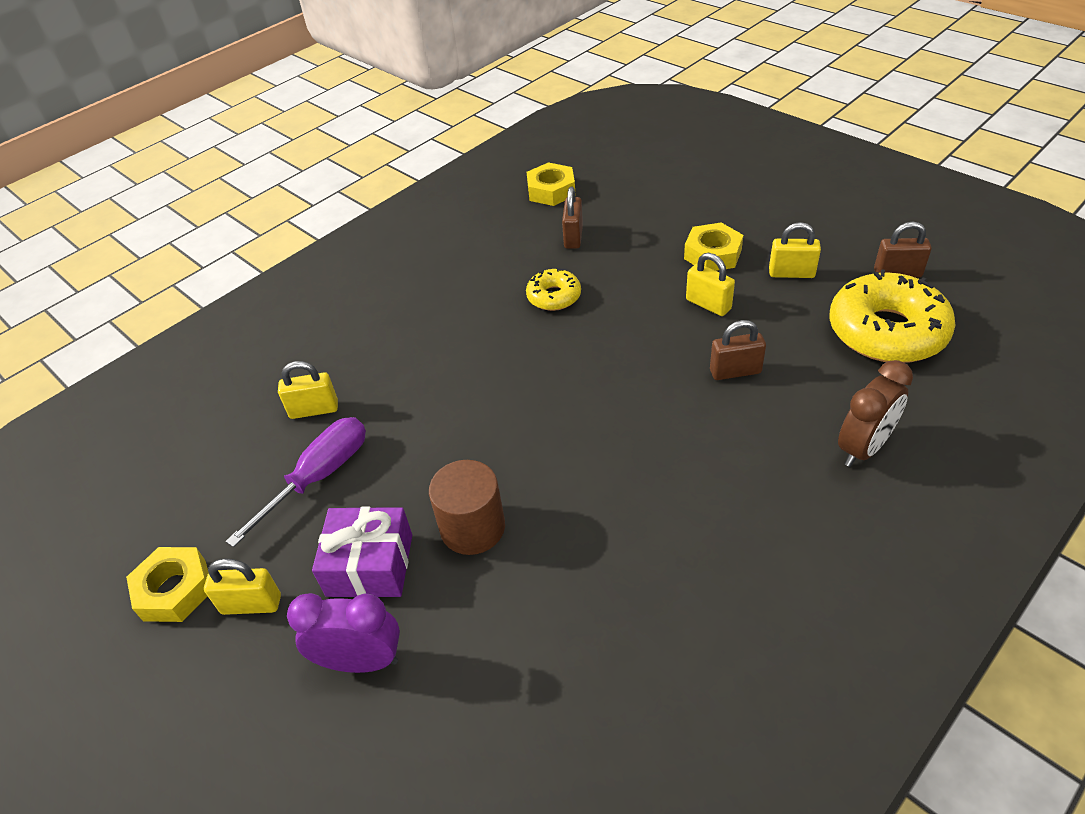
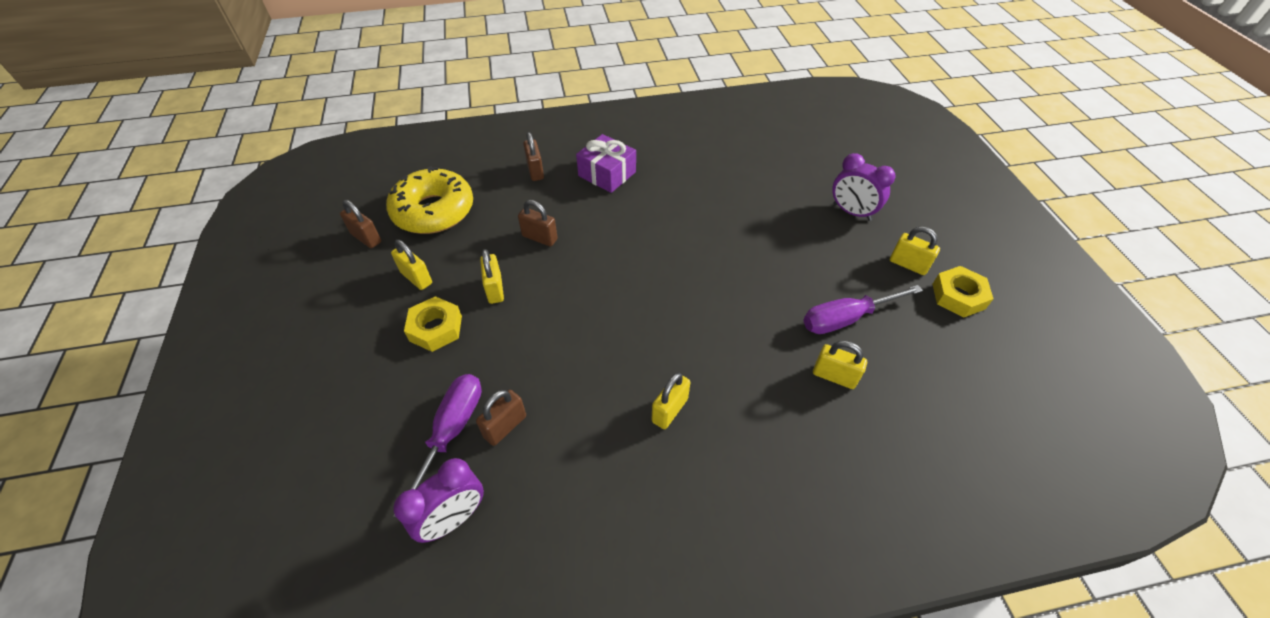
camera: 150 degrees left, 5 degrees up
purple gift [312,506,412,597] -> purple gift moved to [576,134,636,193]
brown cylinder [429,460,505,555] -> none
yellow donut [526,268,581,311] -> none
yellow nut [527,162,576,206] -> purple clock [393,458,484,543]
brown clock [838,360,913,467] -> brown padlock [523,132,544,181]
none -> purple screwdriver [393,374,482,518]
none -> yellow padlock [651,373,691,429]

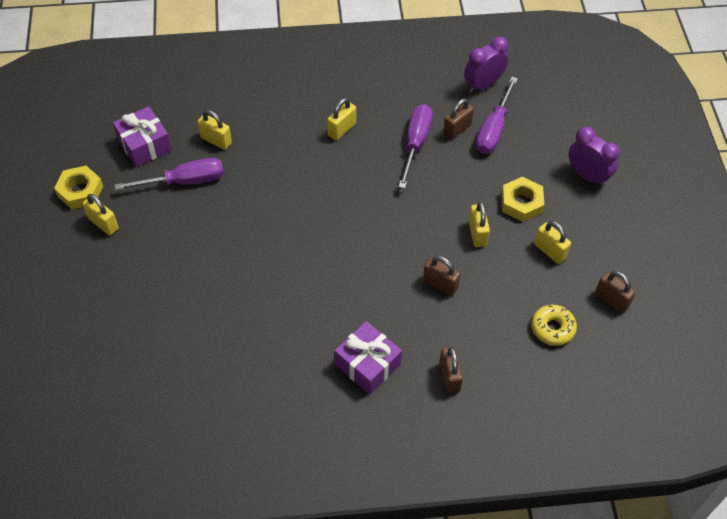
camera: 175 degrees left, 5 degrees up
yellow donut [386,166,473,234] -> yellow donut [532,305,577,346], size x0.52
purple clock [832,153,896,221] -> purple clock moved to [569,127,620,187]
none -> purple gift [113,106,172,167]
none -> purple screwdriver [398,104,433,189]

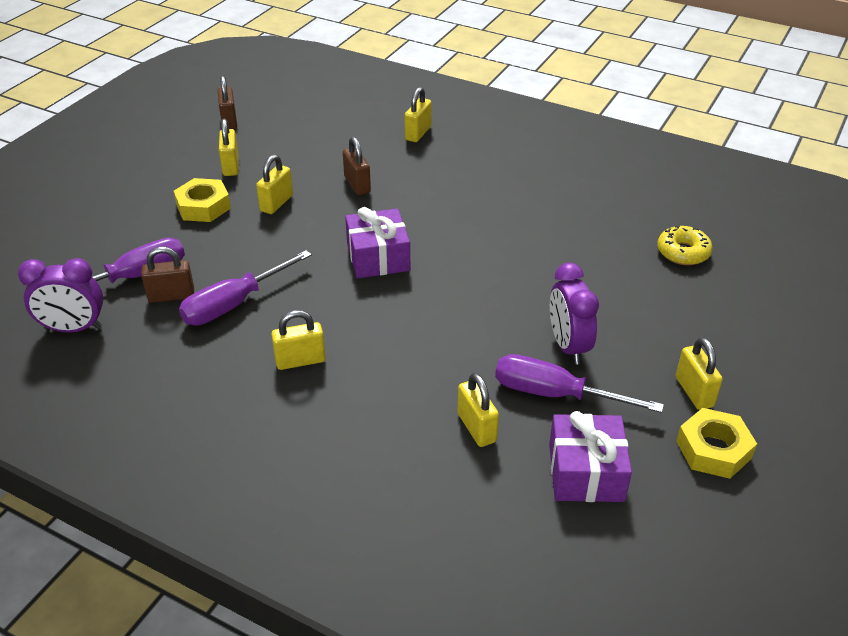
camera: 145 degrees left, 15 degrees down
purple gift [334,321,402,394] -> purple gift moved to [345,207,410,278]
brown padlock [439,347,463,394] -> yellow padlock [405,87,432,142]
yellow donut [532,305,577,346] -> yellow donut moved to [657,225,712,265]
purple clock [569,127,620,187] -> purple clock moved to [550,263,599,364]

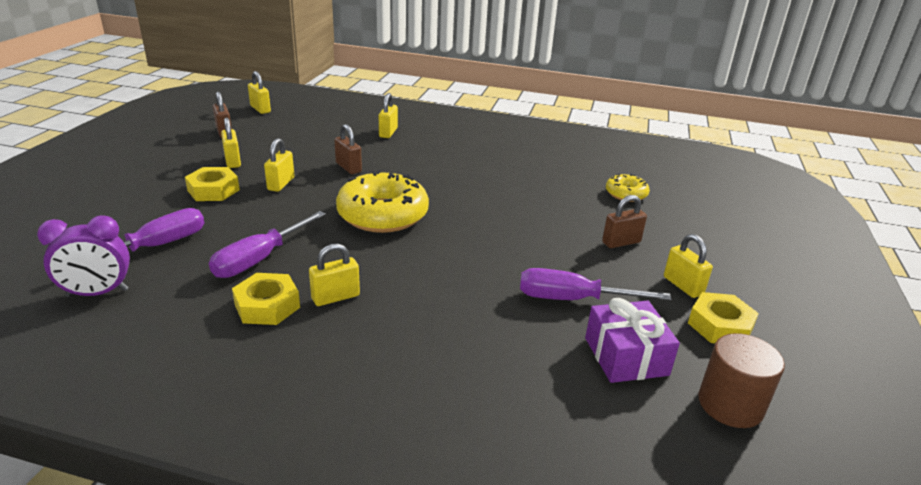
camera: 15 degrees left, 10 degrees down
brown padlock [141,247,194,303] -> brown padlock moved to [602,195,647,248]
purple gift [345,207,410,278] -> yellow donut [336,170,429,233]
yellow padlock [458,373,499,447] -> yellow padlock moved to [248,71,271,114]
purple clock [550,263,599,364] -> none
none -> yellow nut [232,273,300,325]
none -> brown cylinder [698,333,785,428]

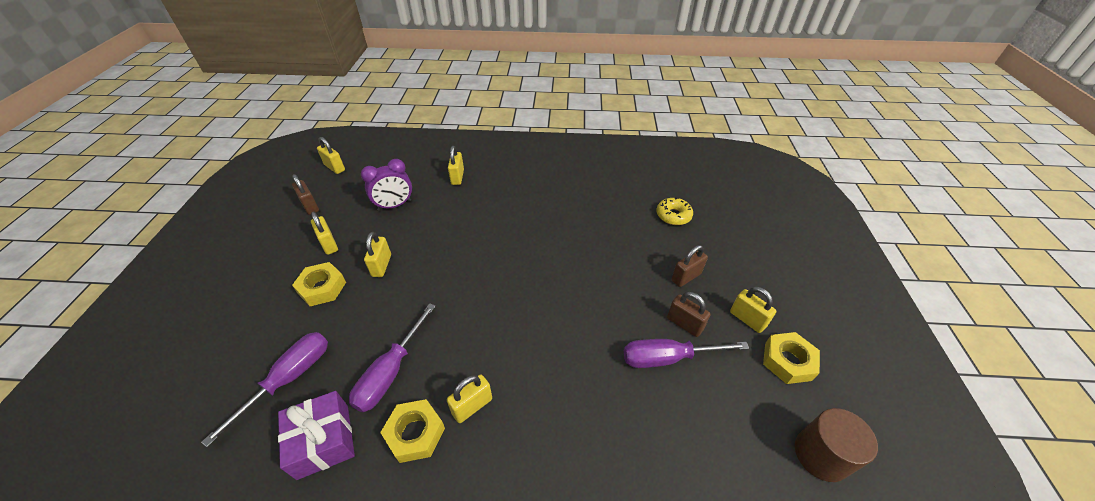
camera: 10 degrees left, 15 degrees up
purple clock [37,215,130,297] -> purple clock moved to [361,159,412,211]
brown padlock [334,124,362,174] -> brown padlock moved to [667,292,711,337]
yellow donut [336,170,429,233] -> none
purple gift [585,298,680,383] -> purple gift moved to [278,391,355,480]

